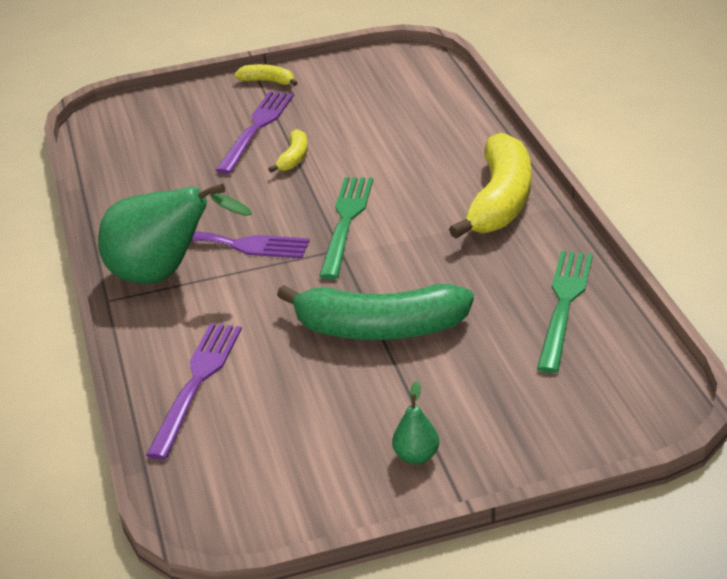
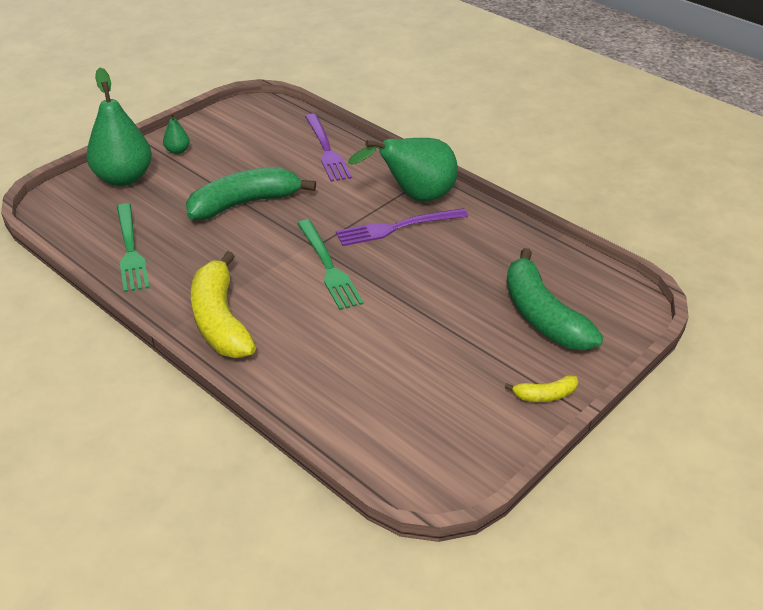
camera: 145 degrees right, 5 degrees up
purple fork [215,91,294,174] -> none
yellow banana [268,129,308,173] -> none
none -> green pear [86,68,152,186]
none -> green banana [506,248,603,350]

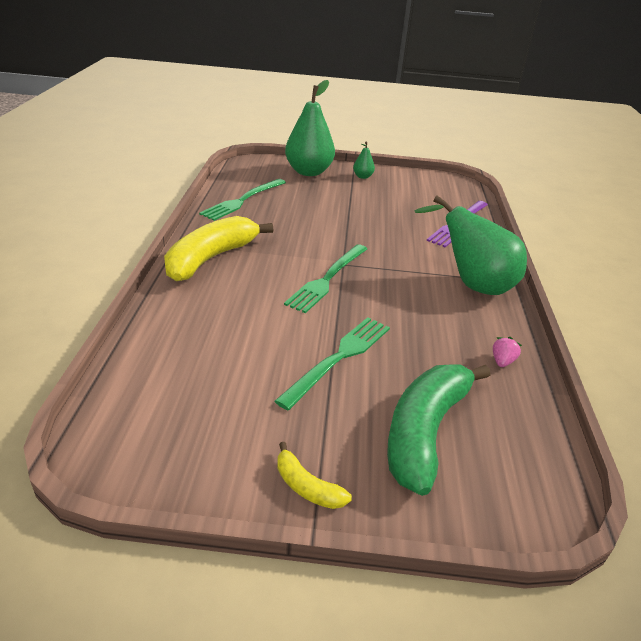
camera: 50 degrees right, 5 degrees down
green banana [186,167,316,220] -> none
purple fork [336,208,468,246] -> none
none -> green fork [275,317,390,410]
none -> pink strawberry [493,337,522,367]

